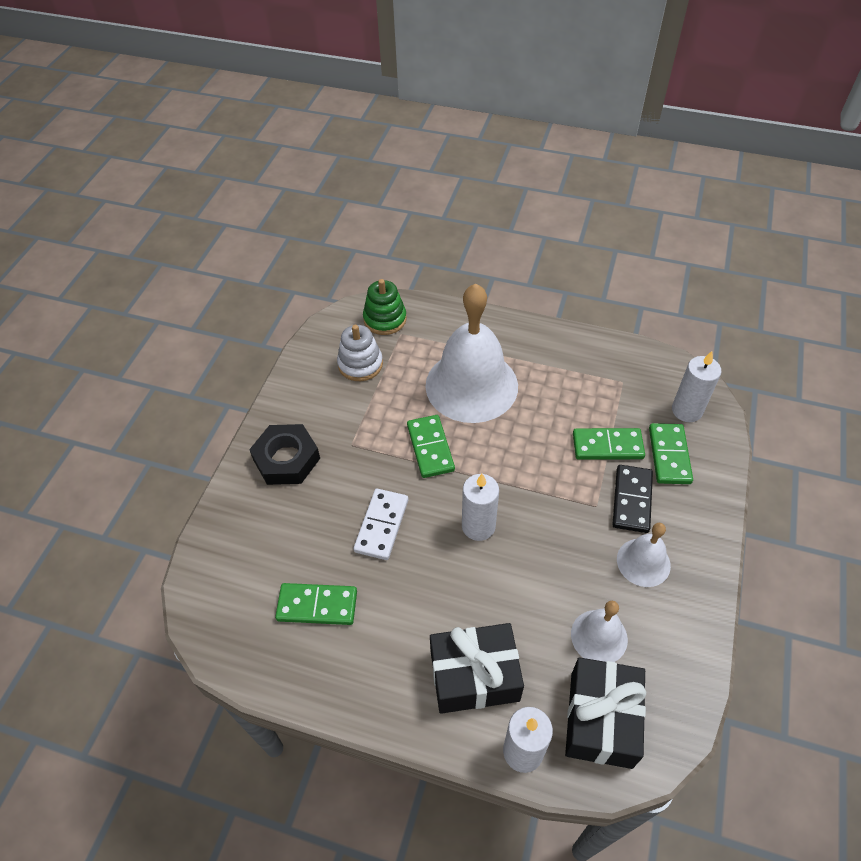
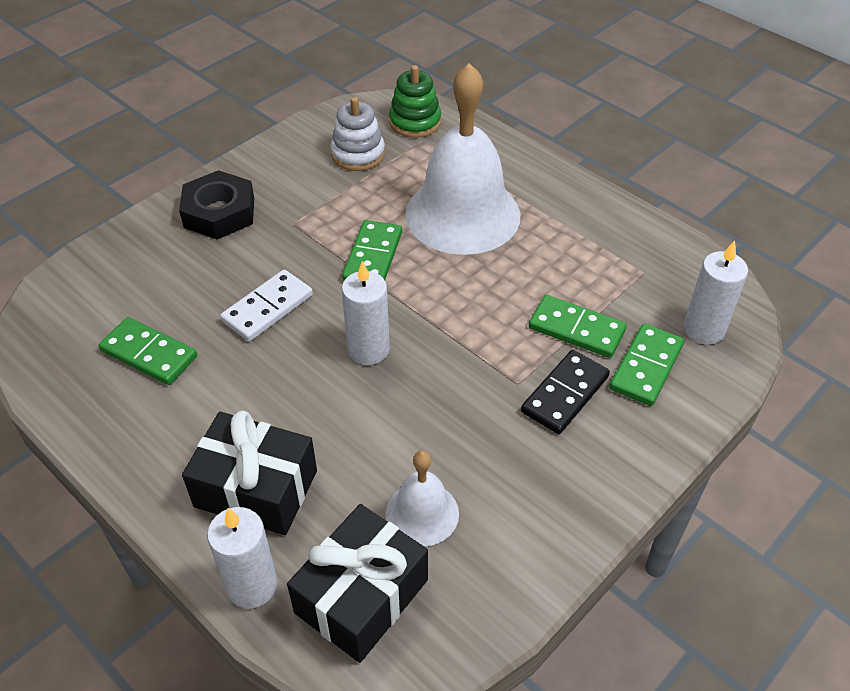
camera: 25 degrees right, 5 degrees down
white bell [617,523,671,587] -> none

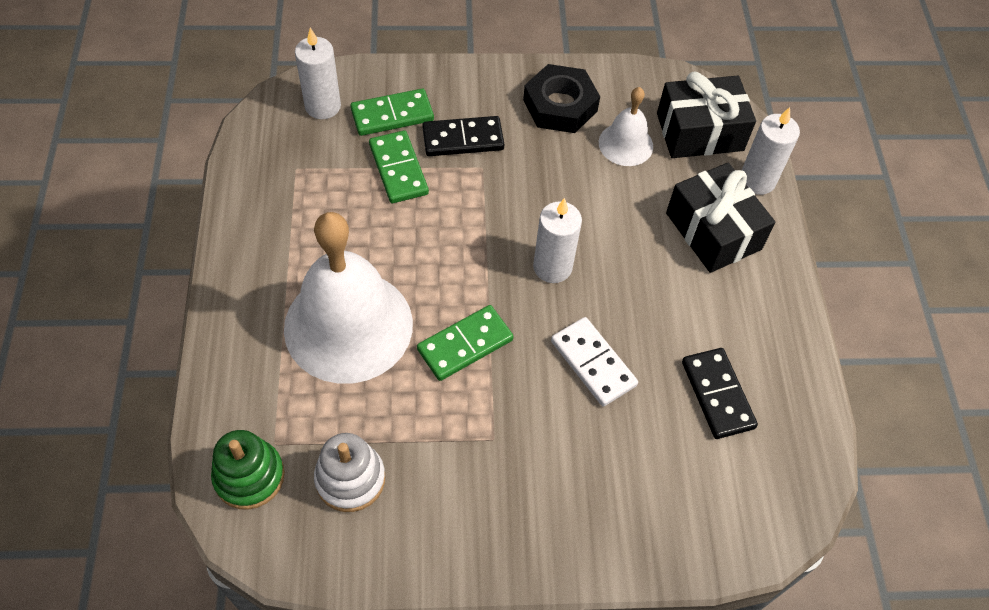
camera: 140 degrees left, 10 degrees up
green domino [99,317,197,385] -> black domino [682,348,758,439]
black nut [179,170,254,239] -> black nut moved to [523,64,600,133]
white domino [220,269,313,342] -> white domino turned 60 degrees clockwise [551,317,638,407]

